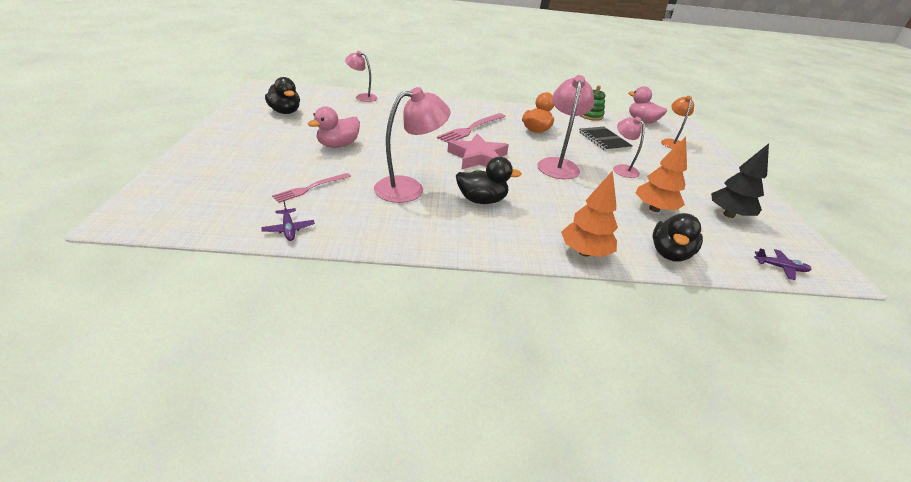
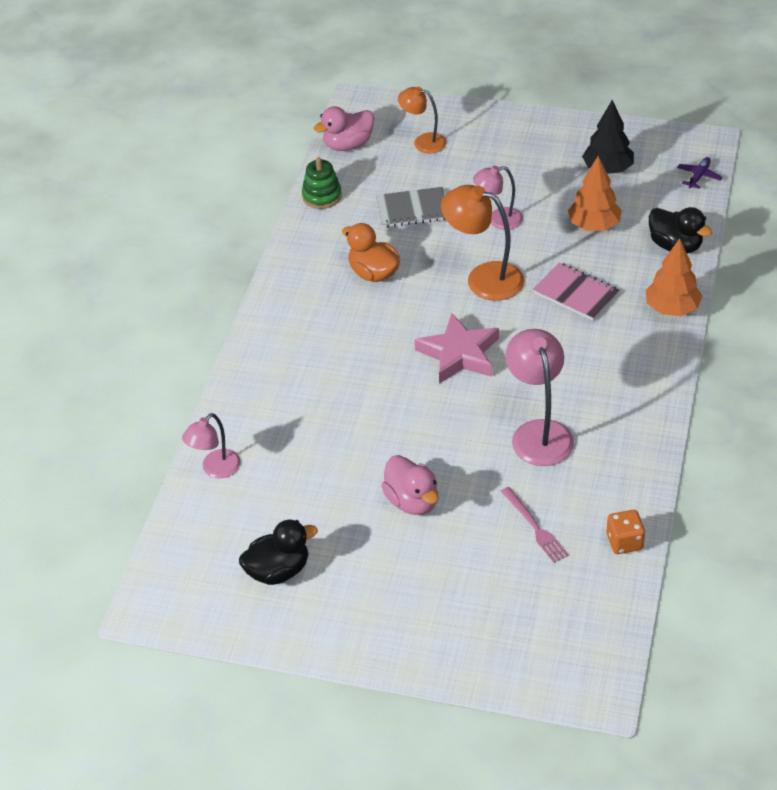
camera: 70 degrees left, 10 degrees up
purple plane [261,200,315,241] -> orange dice [606,510,645,554]
pink fork [437,113,506,143] -> none
black duck [456,157,522,204] -> none
pink lamp [537,75,594,179] -> orange lamp [441,185,524,301]
black notebook [579,127,632,152] -> grey notebook [376,187,446,228]
none -> pink notebook [533,262,619,321]

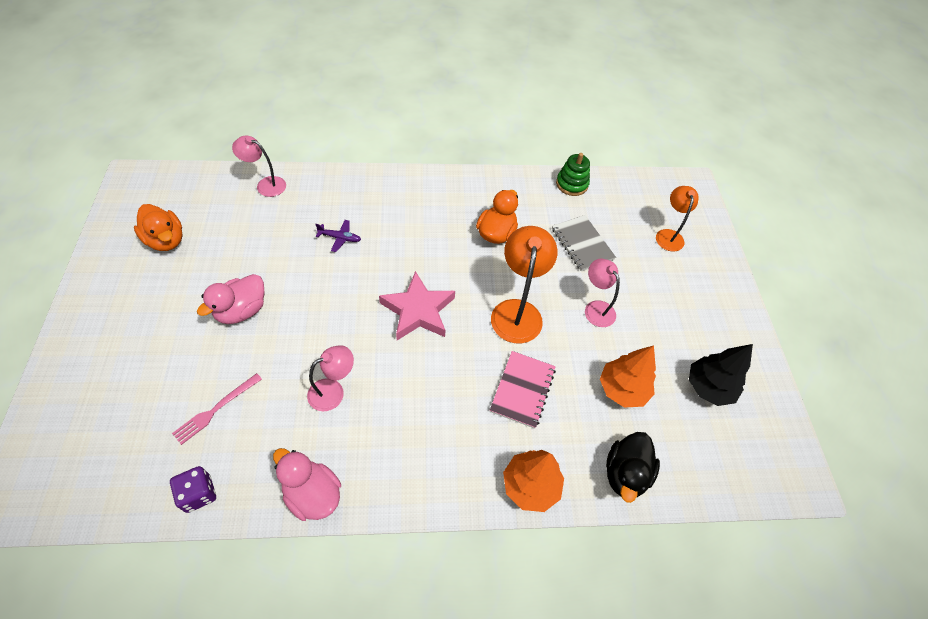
camera: 65 degrees right, 10 degrees up
black duck [239,520,318,585] -> orange duck [134,204,183,251]
pink duck [314,106,374,151] -> pink duck moved to [273,448,341,521]
pink lamp [505,329,574,466] -> pink lamp [307,345,354,411], size x0.62
orange dice [606,510,645,554] -> purple dice [170,466,216,513]
purple plane [677,157,722,189] -> purple plane moved to [315,220,361,252]

